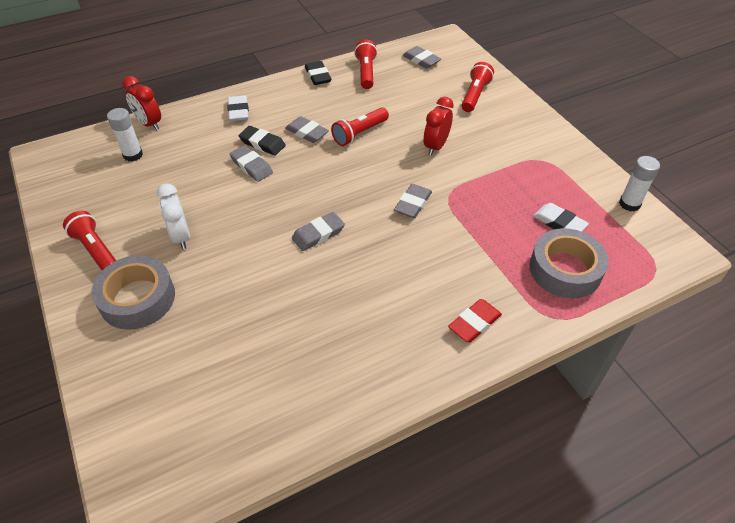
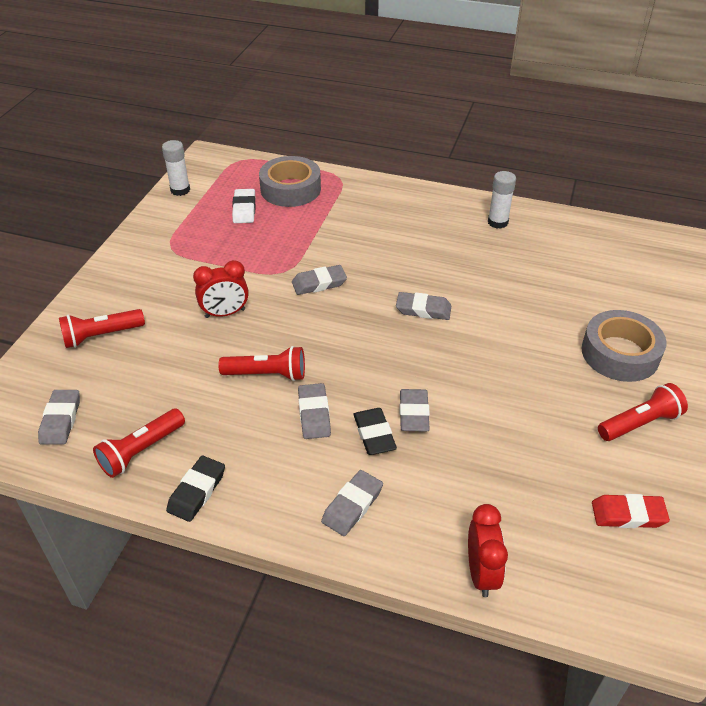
camera: 135 degrees left, 5 degrees down
red flashlight [63,211,116,270] -> red flashlight turned 120 degrees counterclockwise [598,383,688,441]
white glue stick [107,108,143,162] -> white glue stick moved to [488,171,516,229]
white clock [157,183,190,249] -> none
white eraser [227,95,249,121] -> grey eraser [321,470,383,536]
red eraser [448,299,502,342] -> red eraser moved to [592,494,670,528]

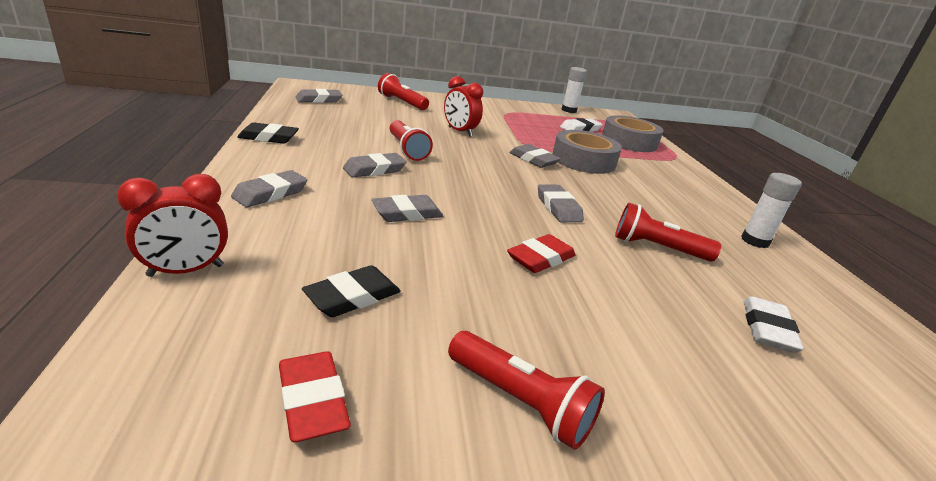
camera: 60 degrees right, 15 degrees down
red flashlight [93,409,185,478] -> red flashlight moved to [615,203,721,262]
grey eraser [321,470,383,536] -> grey eraser turned 60 degrees counterclockwise [231,170,307,207]
black eraser [353,408,397,455] -> black eraser moved to [302,265,401,317]
grey tape [582,310,667,382] -> grey tape moved to [552,130,622,174]
none -> red eraser [507,234,576,273]
none -> white eraser [744,296,804,353]

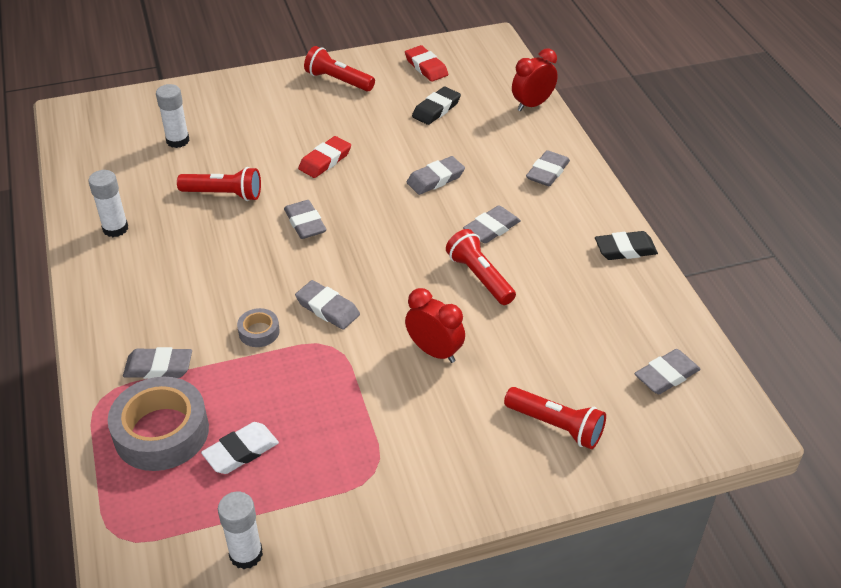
camera: 175 degrees right, 15 degrees up
grey tape [552,130,622,174] -> grey tape [237,308,280,347], size x0.47
white eraser [744,296,804,353] -> white glue stick [156,84,189,148]
none -> grey eraser [123,347,192,379]

